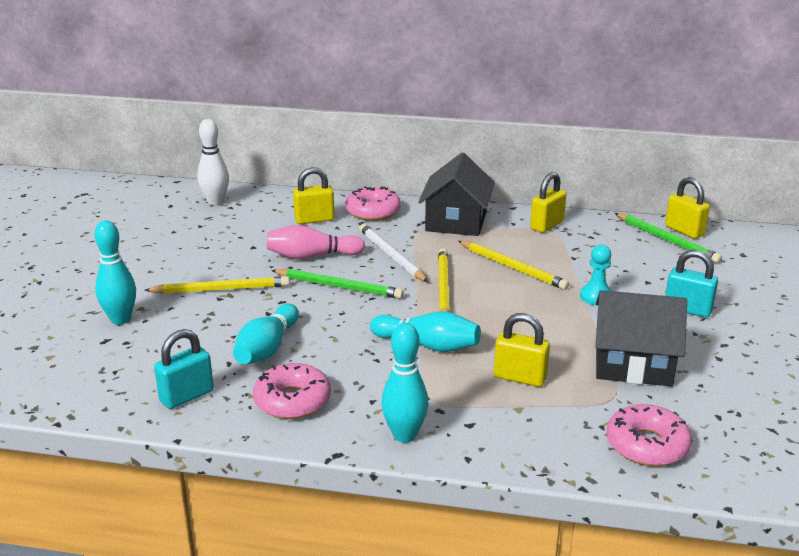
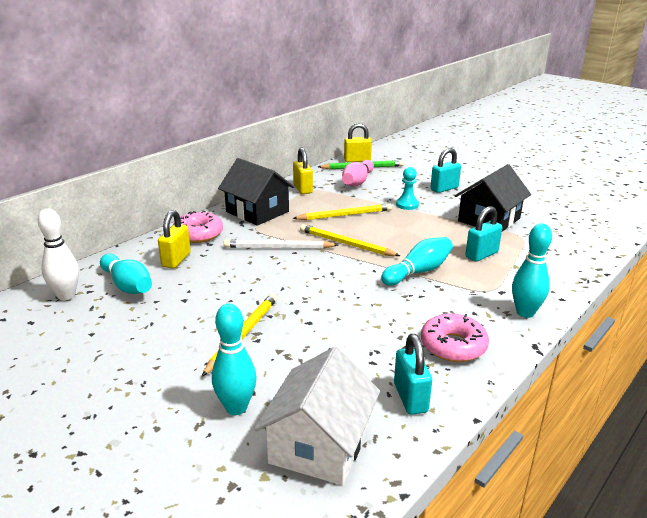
camera: 60 degrees left, 0 degrees up
turquoise bowling pin [233,303,299,364] -> turquoise bowling pin moved to [100,254,152,294]
pink bowling pin [267,225,365,259] -> pink bowling pin moved to [342,160,374,186]
green pencil [271,269,404,299] -> none
yellow padlock [494,313,550,387] -> turquoise padlock [465,206,502,262]
pink donut [607,404,692,466] -> none
none -> white house [254,347,380,485]

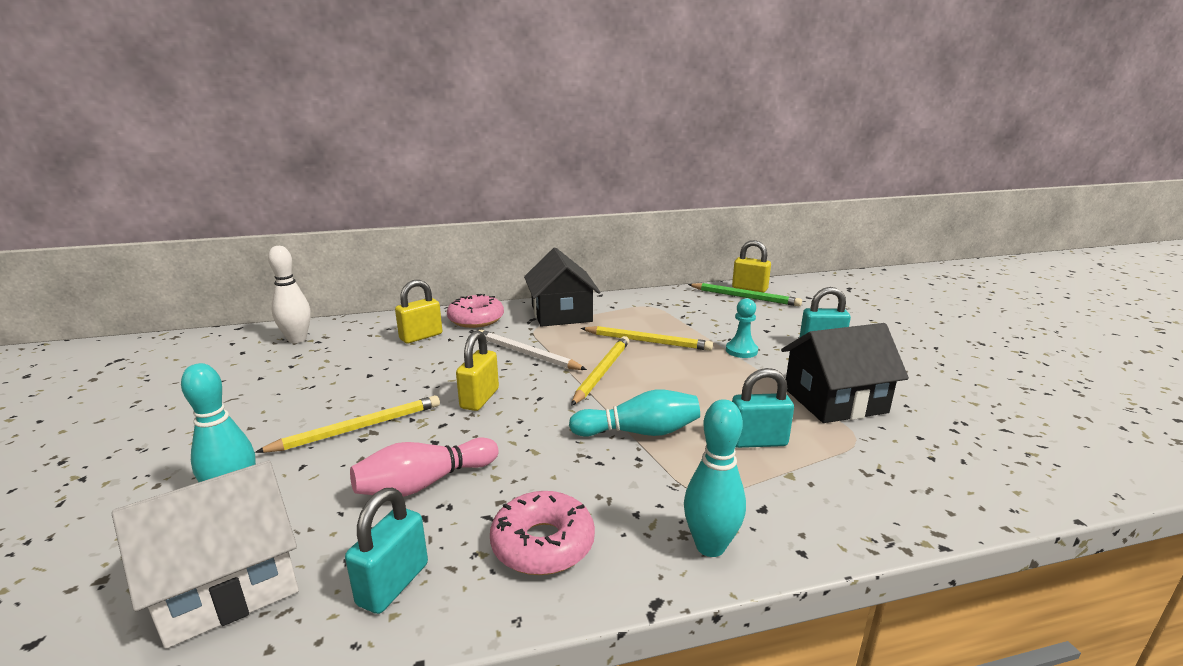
camera: 35 degrees right, 5 degrees down
turquoise bowling pin [100,254,152,294] -> none
yellow padlock [293,148,313,194] -> yellow padlock moved to [456,331,499,411]
yellow pencil [300,224,400,256] -> yellow pencil turned 45 degrees clockwise [571,336,629,406]
pink bowling pin [342,160,374,186] -> pink bowling pin moved to [350,437,499,497]

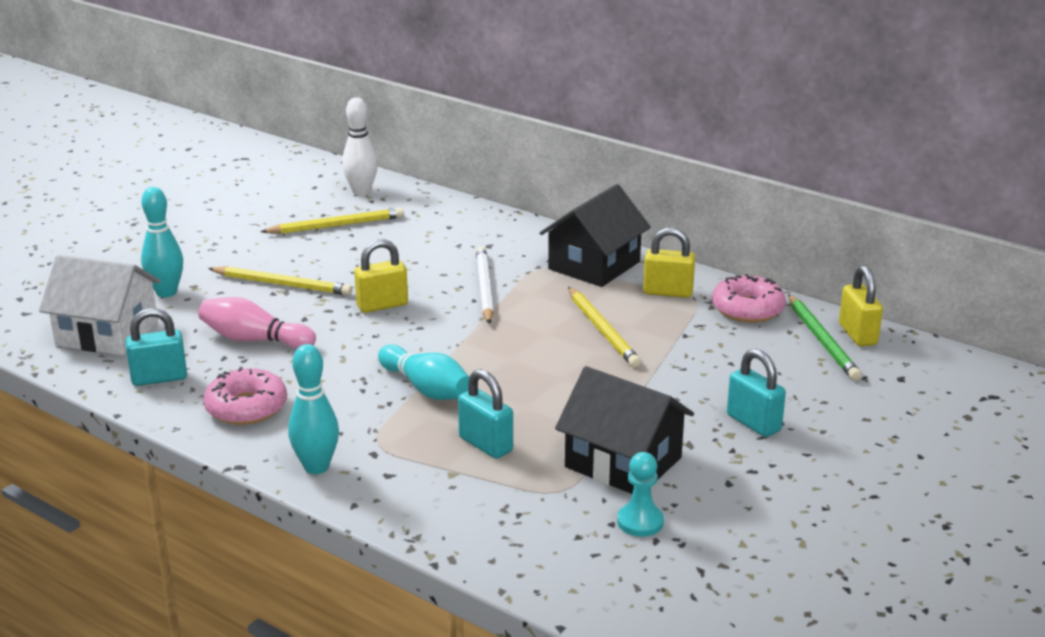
camera: 50 degrees right, 5 degrees up
yellow padlock [395,280,442,343] -> yellow padlock moved to [643,227,695,298]
pink donut [447,294,504,328] -> pink donut moved to [712,274,786,322]
yellow pencil [571,336,629,406] -> yellow pencil moved to [260,208,404,234]
turquoise pawn [726,298,758,358] -> turquoise pawn moved to [617,452,664,537]

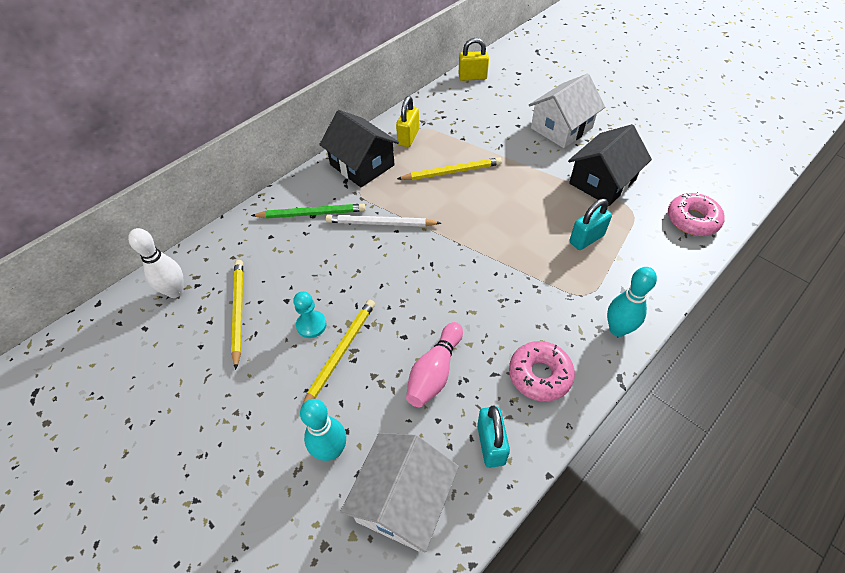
camera: 80 degrees left, 25 degrees up
yellow padlock [354,239,408,313] -> none
turquoise bowling pin [378,344,469,400] -> none
turquoise pawn [617,452,664,537] -> turquoise pawn moved to [293,291,327,338]
pink donut [712,274,786,322] -> pink donut moved to [668,192,725,236]
turquoise padlock [727,349,786,437] -> white house [529,74,605,148]
green pencil [788,294,861,381] -> green pencil moved to [251,204,366,219]

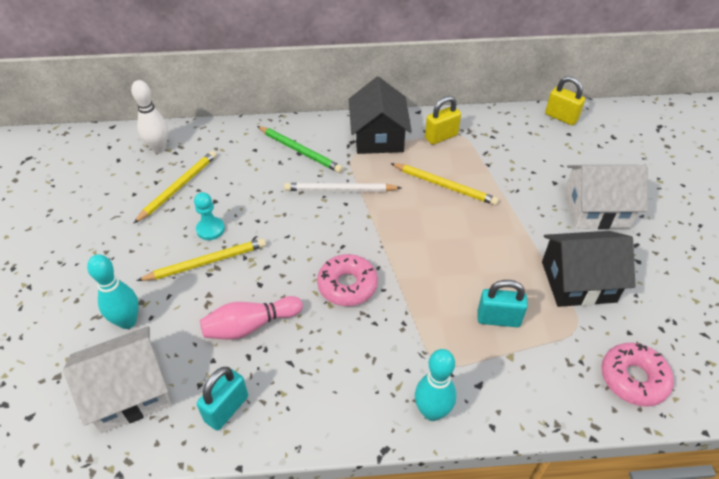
camera: 40 degrees right, 5 degrees down
white pencil [326,215,441,227] -> white pencil turned 45 degrees counterclockwise [284,183,401,192]
pink donut [509,341,575,402] -> pink donut moved to [317,254,378,306]

